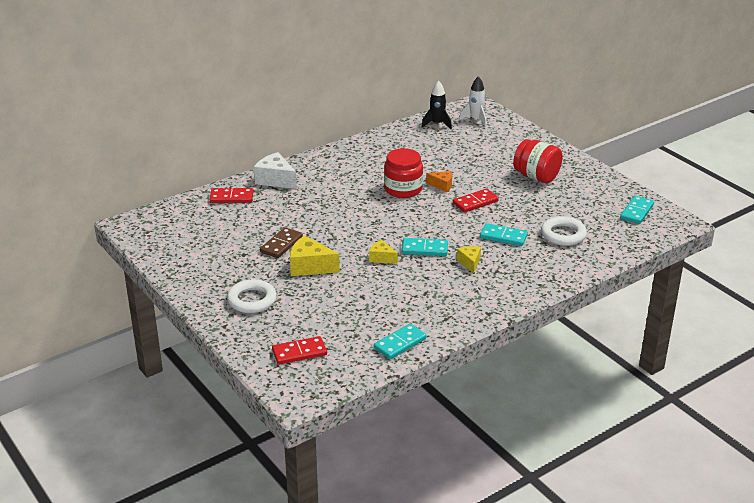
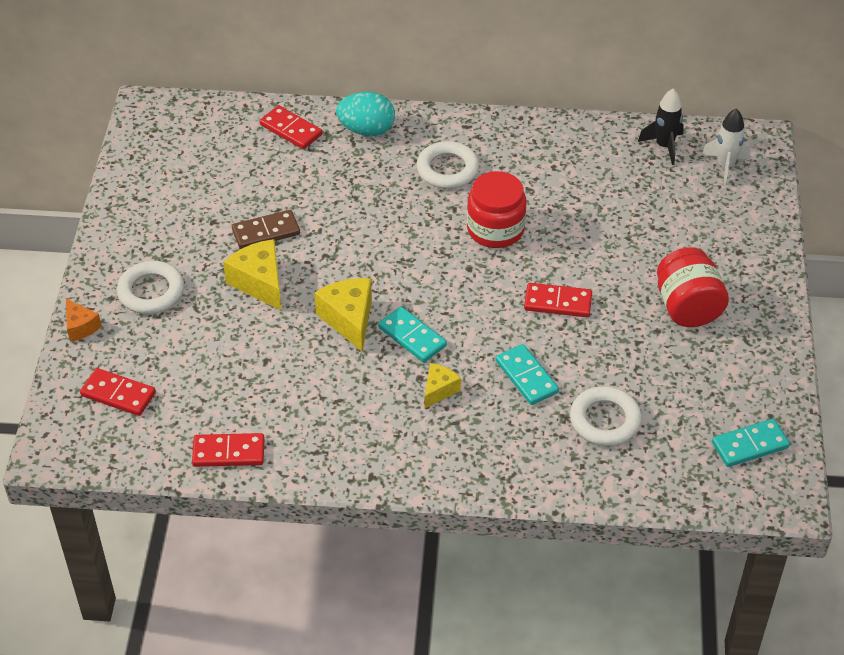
camera: 40 degrees right, 15 degrees up
white cheese [254,152,297,189] -> turquoise egg [336,92,395,136]
yellow cheese [369,240,398,264] -> yellow cheese [314,278,372,352], size x1.68
turquoise domino [374,324,427,359] -> red domino [192,433,264,467]
orange cheese [426,171,452,192] -> orange cheese moved to [66,299,102,342]
none -> white ring [417,141,479,189]

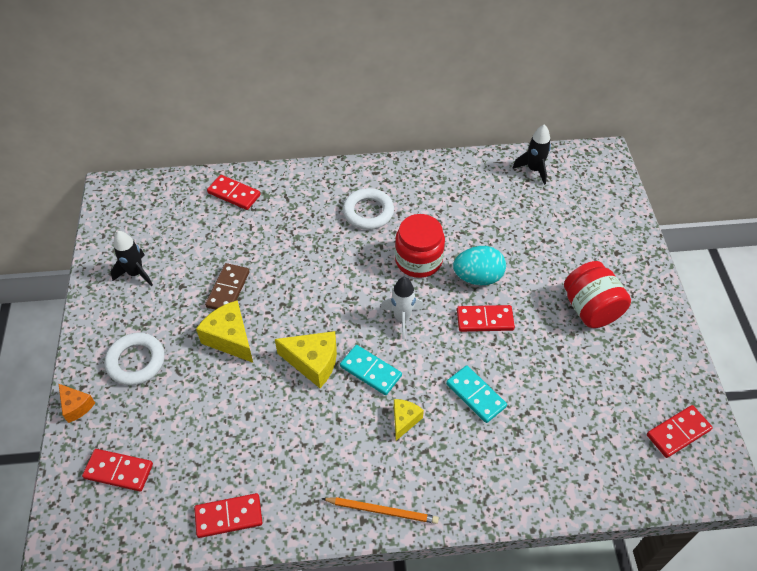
camera: 10 degrees left, 5 degrees up
brown domino [232,210,300,249] -> brown domino turned 45 degrees counterclockwise [205,263,250,310]
yellow cheese [314,278,372,352] -> yellow cheese turned 135 degrees clockwise [275,331,337,388]
turquoise egg [336,92,395,136] -> turquoise egg moved to [453,246,506,285]
white ring [570,386,642,446] -> none
white rocket [702,108,751,186] -> white rocket moved to [380,277,424,339]
turquoise domino [712,419,790,467] -> red domino [647,405,713,458]
none -> black rocket [110,231,153,286]
none -> orange pencil [321,497,439,524]

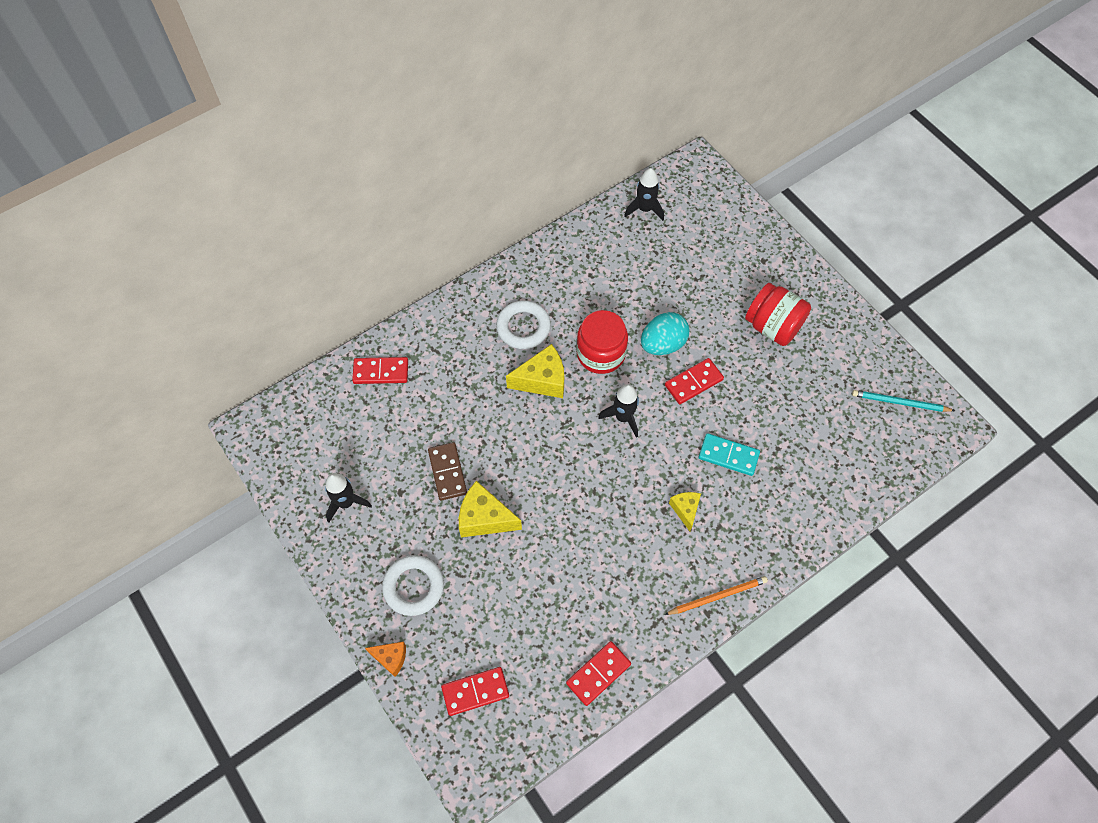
camera: 30 degrees left, 10 degrees up
yellow cheese [275,331,337,388] -> yellow cheese moved to [506,344,564,398]
turquoise domino [340,345,402,395] -> none
white rocket [380,277,424,339] -> black rocket [598,384,639,438]
red domino [647,405,713,458] -> turquoise pencil [852,390,955,412]

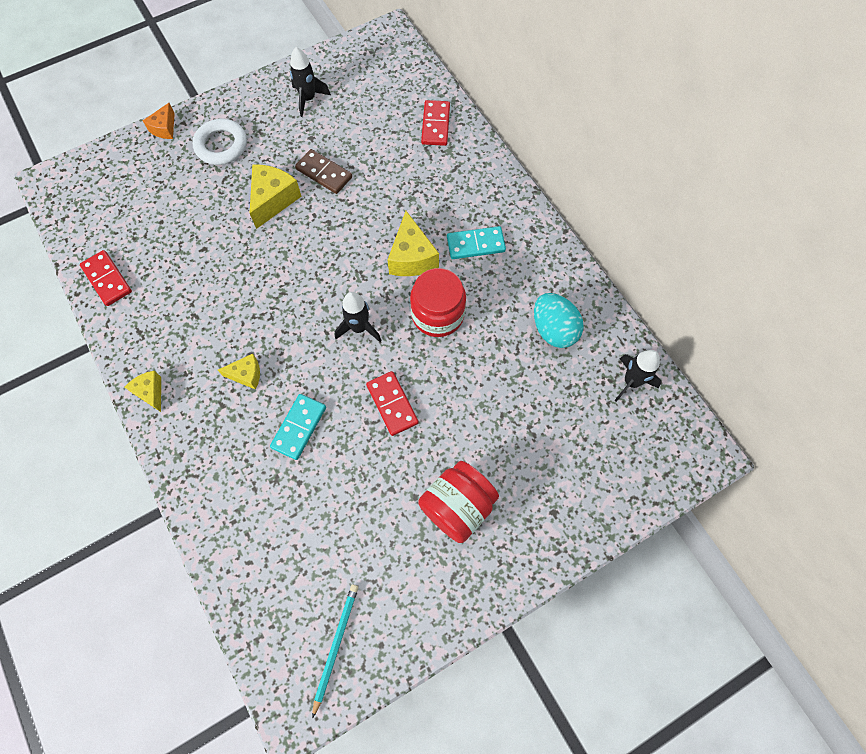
camera: 95 degrees right, 5 degrees up
brown domino [428,442,467,501] -> brown domino turned 45 degrees clockwise [295,149,352,194]
red domino [441,667,509,716] -> none
white ring [496,300,551,349] -> turquoise domino [447,226,506,259]
turquoise egg [641,312,690,355] -> turquoise egg moved to [534,293,584,348]
orange pencil [664,576,768,615] -> yellow cheese [125,371,161,412]

